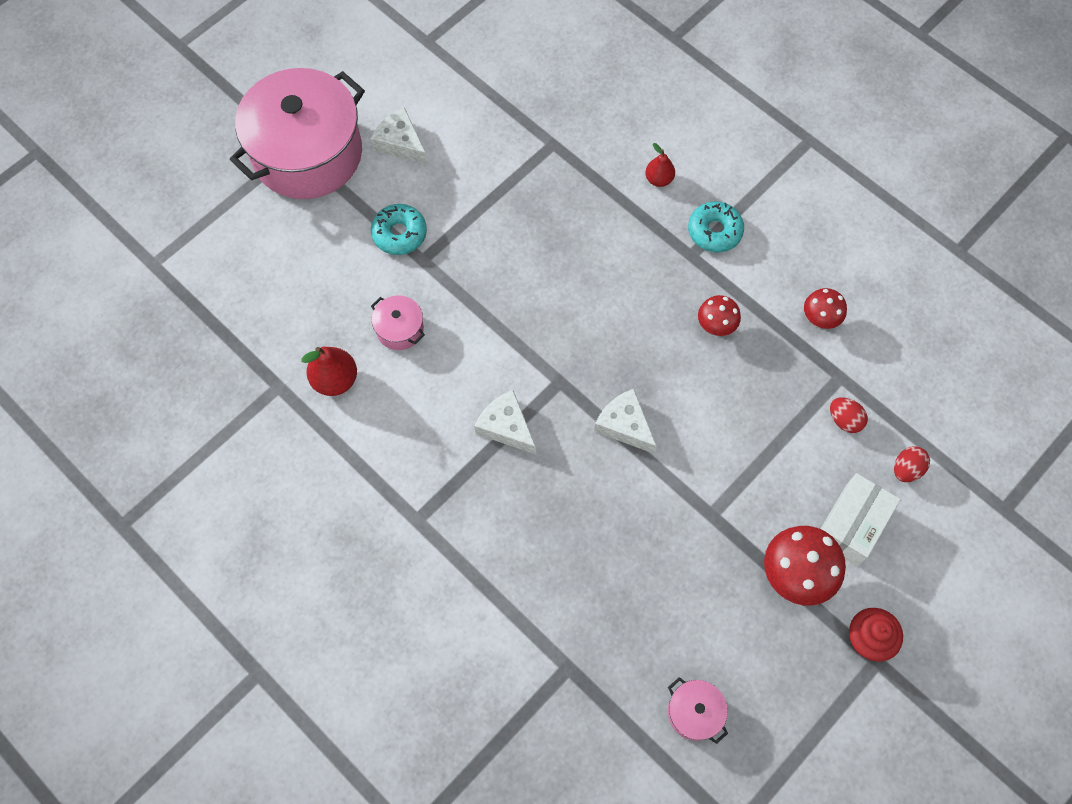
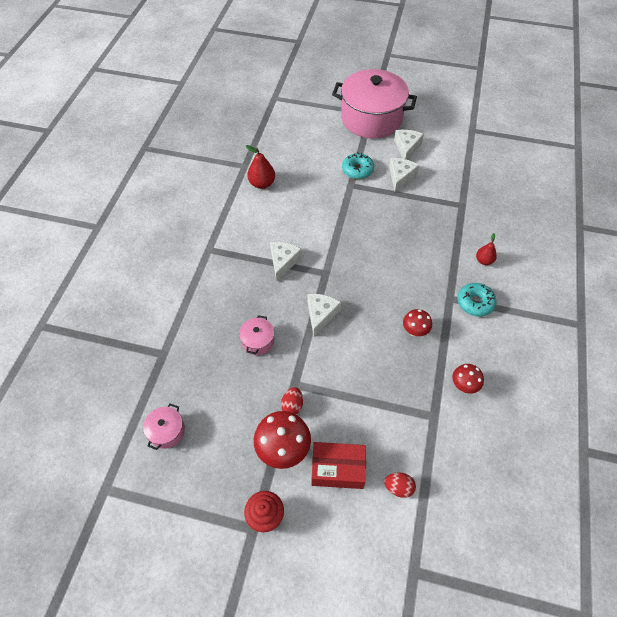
camera: 60 degrees right, 10 degrees down
pink pot [371,295,425,350] -> pink pot moved to [239,315,274,355]
white box [821,473,901,566] -> red box [311,442,366,489]
red egg [830,397,868,433] -> red egg moved to [281,387,303,414]
none -> white cheese [389,158,420,192]

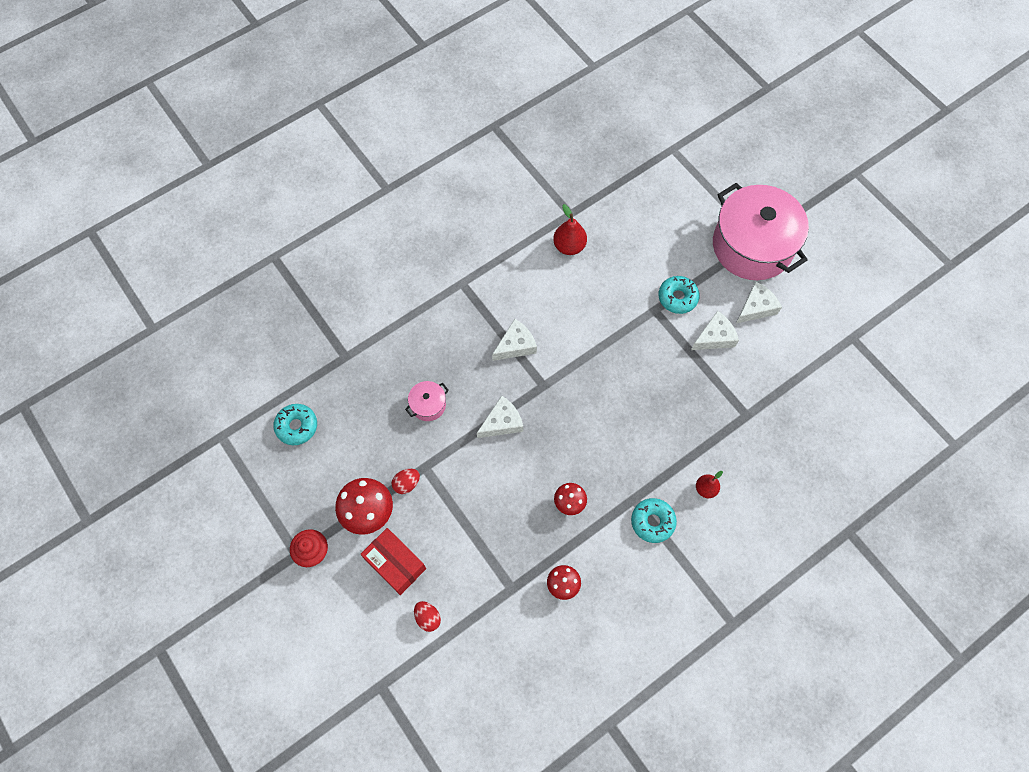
camera: 40 degrees right, 10 degrees up
pink pot [143,403,185,450] -> turquoise donut [273,404,317,445]

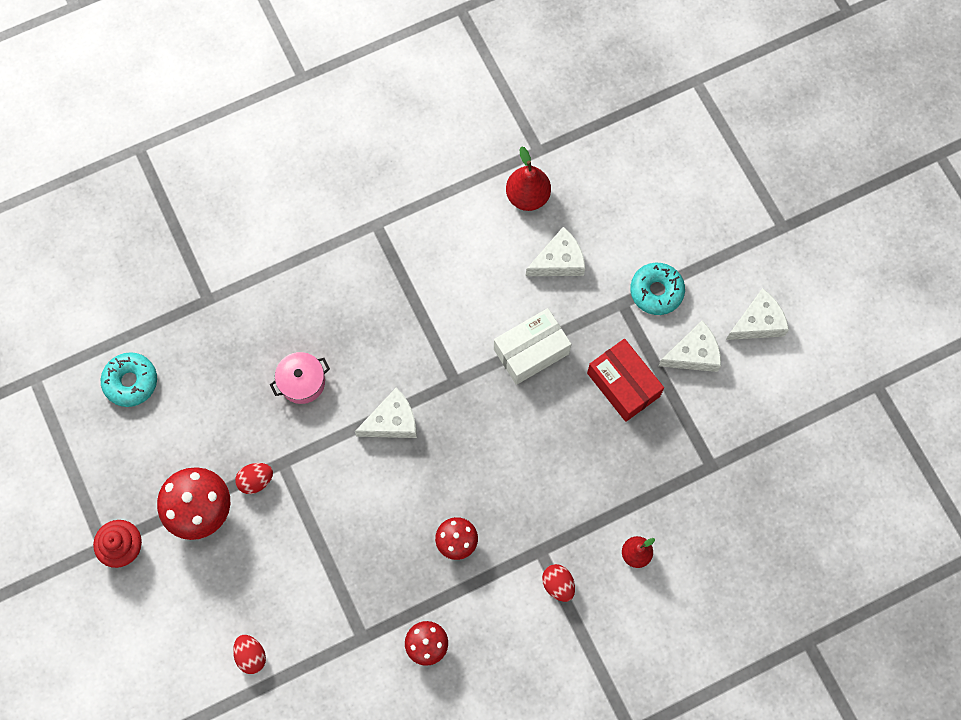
camera: 10 degrees right, 5 degrees up
red box [361,528,426,595] -> red box moved to [587,339,664,422]
white cheese [492,319,537,361] -> white cheese moved to [526,227,585,276]
turquoise donut [631,498,677,543] -> red egg [542,564,575,602]
pink pot [713,183,809,280] -> none
none -> white box [494,308,571,385]

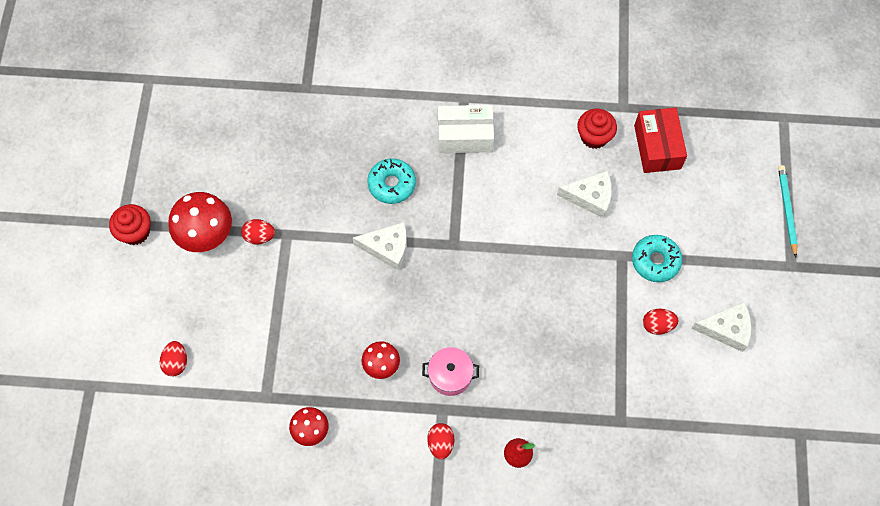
camera: 30 degrees right, 5 degrees down
turquoise donut [101,352,157,407] -> turquoise donut moved to [367,158,416,204]
pink pot [270,352,330,404] -> pink pot moved to [422,347,479,396]
white box [494,308,571,385] -> white box moved to [438,105,494,153]
red pear [506,146,551,211] -> red cupcake [577,109,617,149]
red box [587,339,664,422] -> red box moved to [634,108,687,173]
white cheese [658,320,721,372] -> red egg [643,309,678,335]
none -> turquoise pencil [778,165,798,257]

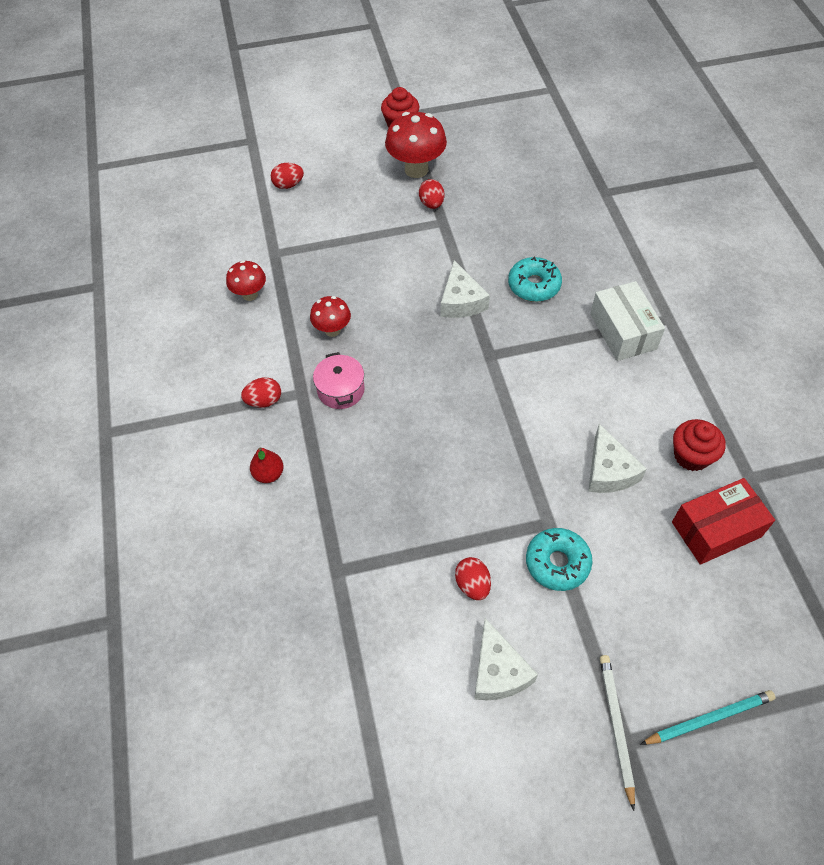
camera: 75 degrees right, 10 degrees down
none -> white pencil [600,655,635,811]

